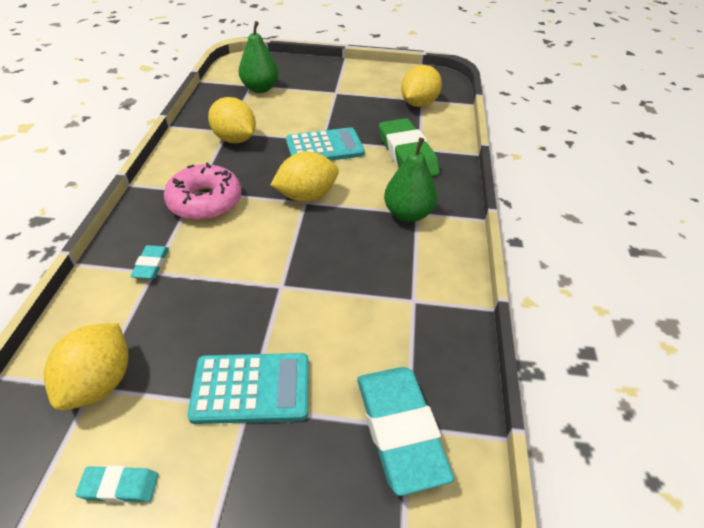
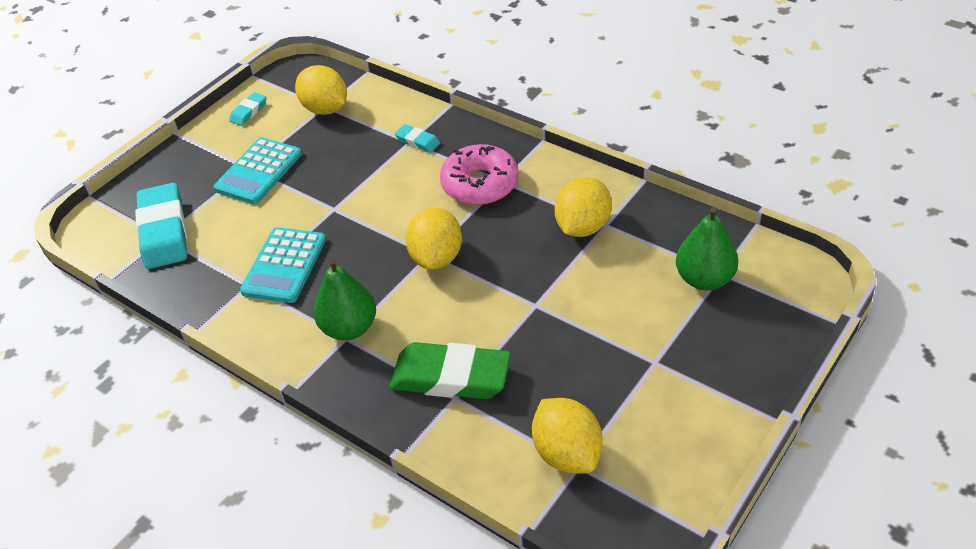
camera: 125 degrees right, 0 degrees up
yellow lemon [208,97,256,143] -> yellow lemon turned 45 degrees counterclockwise [555,177,612,237]
turquoise calculator [286,127,365,161] -> turquoise calculator moved to [240,227,326,303]
turquoise eraser [357,367,454,496] -> turquoise eraser turned 60 degrees clockwise [135,183,187,269]

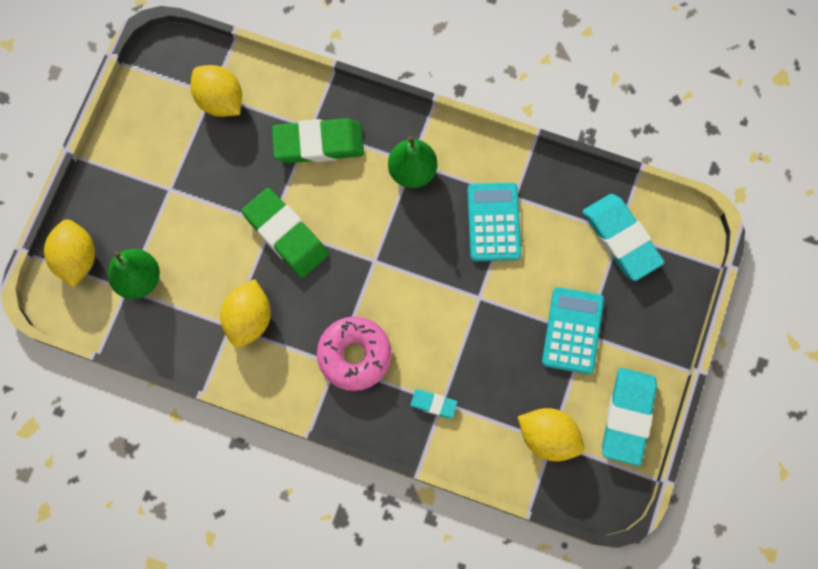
camera: 160 degrees right, 30 degrees up
turquoise eraser [229,92,266,126] -> turquoise eraser [602,368,657,466], size x2.11
yellow lemon [405,208,462,270] -> yellow lemon moved to [44,219,95,287]
none -> green eraser [242,188,328,278]

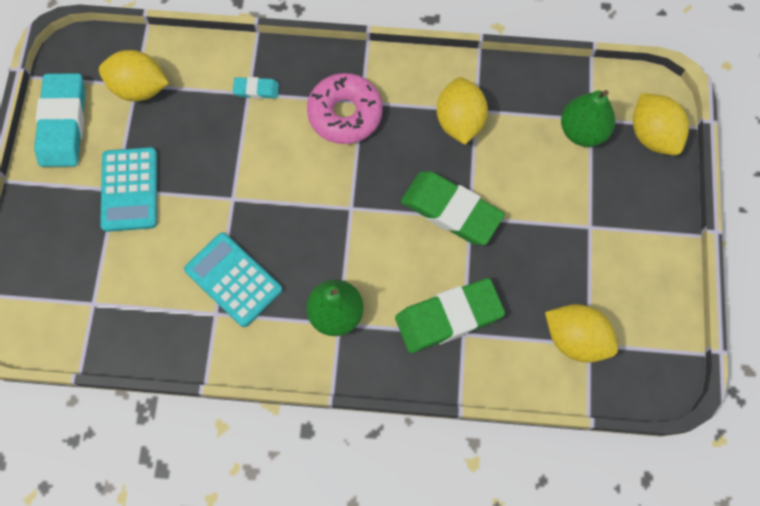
camera: 165 degrees right, 5 degrees down
turquoise calculator [467,183,521,262] -> turquoise calculator turned 150 degrees clockwise [184,232,282,327]
turquoise eraser [583,194,665,281] -> none

